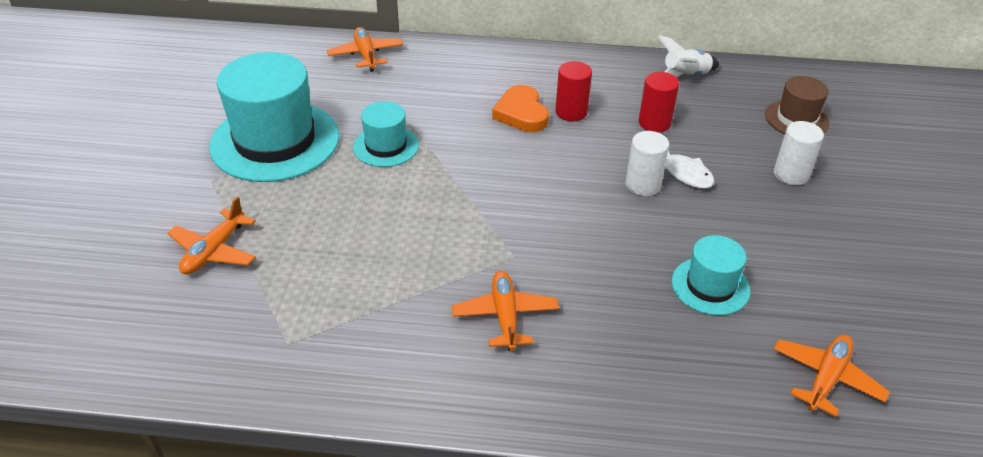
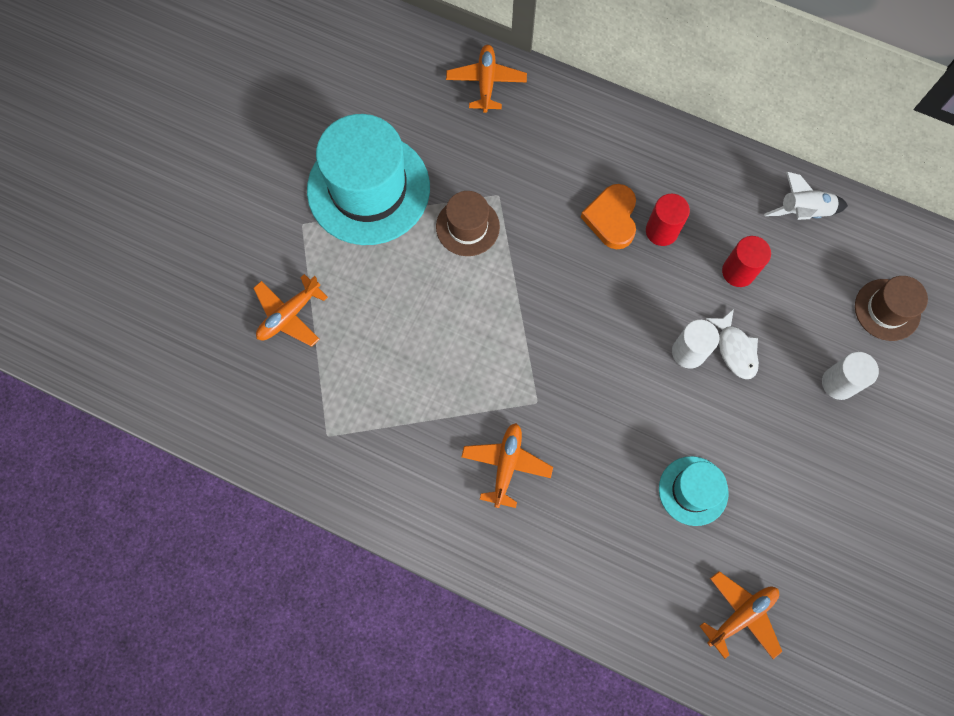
camera: 20 degrees right, 30 degrees up
turquoise hat [353,101,419,167] -> brown hat [436,191,500,256]

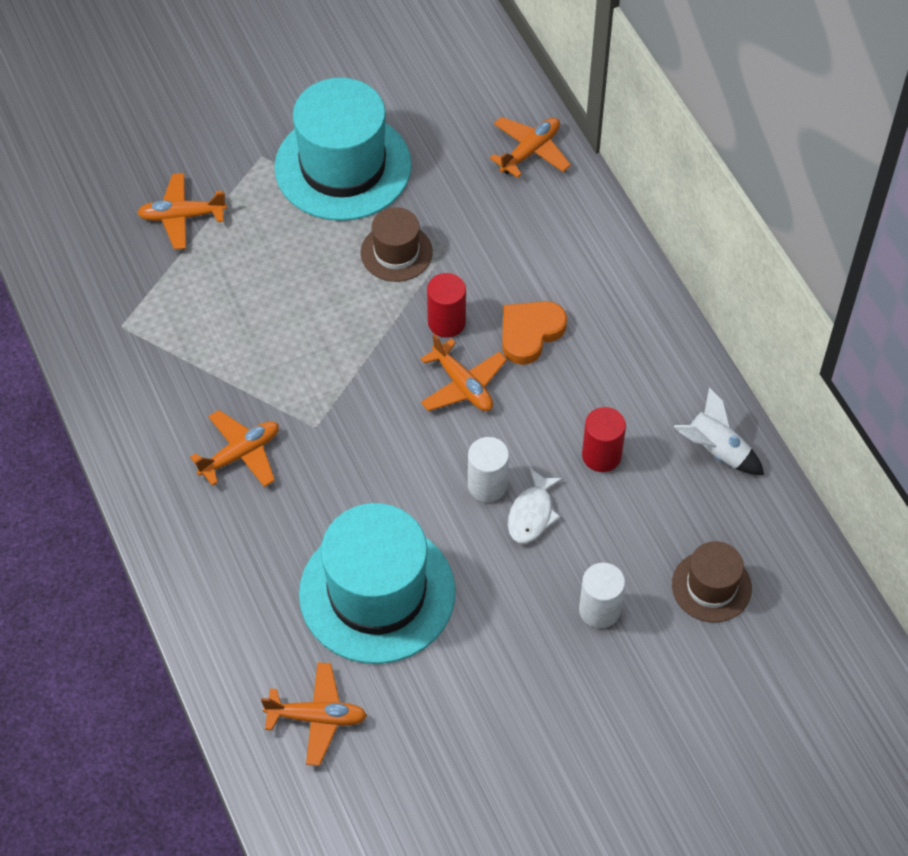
camera: 40 degrees right, 15 degrees down
red cylinder [646,194,690,246] -> red cylinder moved to [427,273,466,338]
turquoise hat [659,456,729,526] -> turquoise hat [299,503,455,664], size x1.95
none -> orange plane [420,334,507,411]

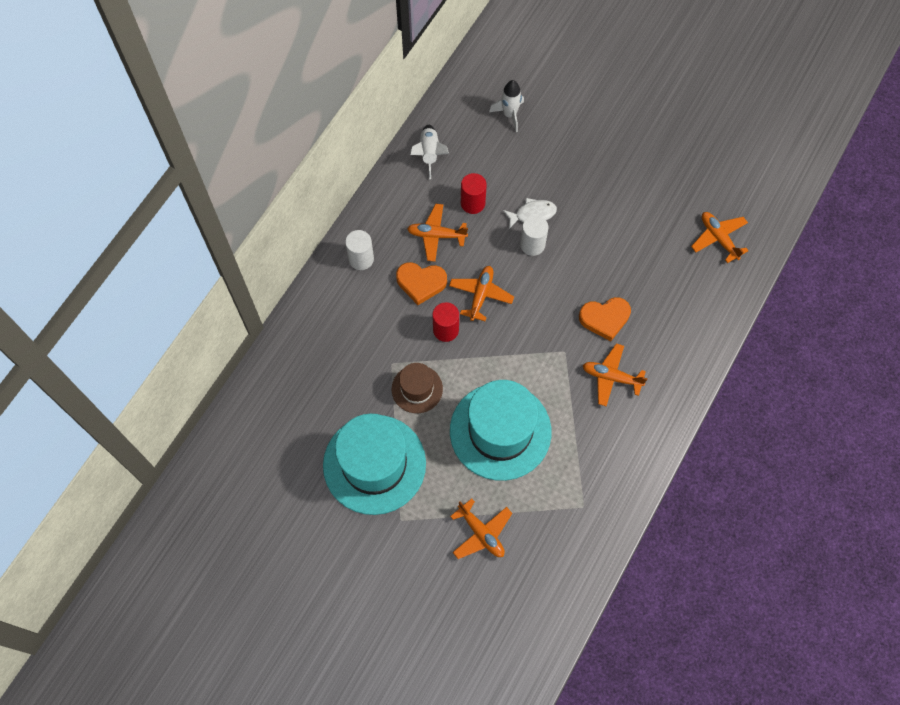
camera: 125 degrees left, 10 degrees up
turquoise hat [299,503,455,664] -> turquoise hat moved to [450,380,552,481]
orange plane [490,117,571,178] -> orange plane moved to [407,204,468,262]
white cylinder [579,563,625,628] -> white cylinder moved to [345,230,374,270]
brown hat [672,541,752,623] -> white rocket [489,80,524,132]
none -> orange heart [579,297,631,341]

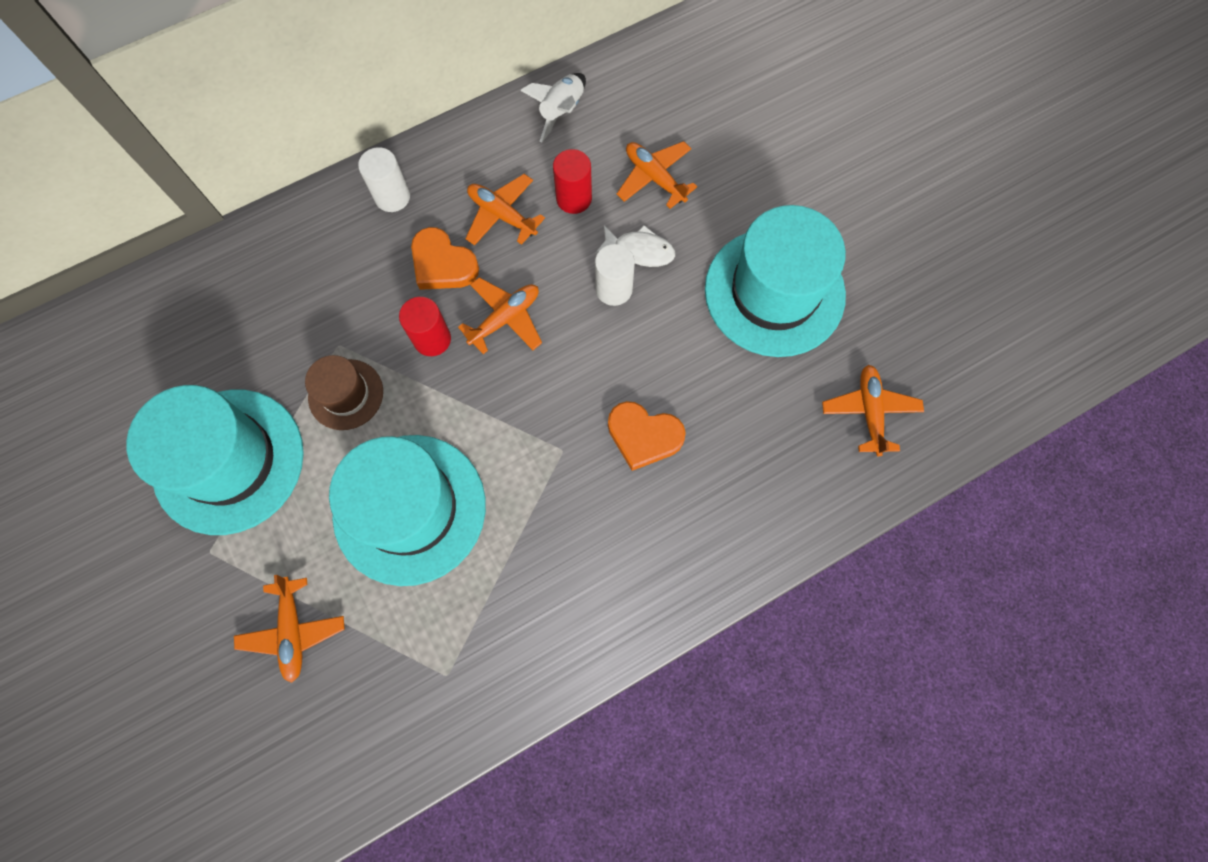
camera: 30 degrees right, 5 degrees up
white rocket [489,80,524,132] -> none
orange plane [583,343,648,406] -> orange plane moved to [617,141,697,209]
none -> turquoise hat [705,205,846,357]

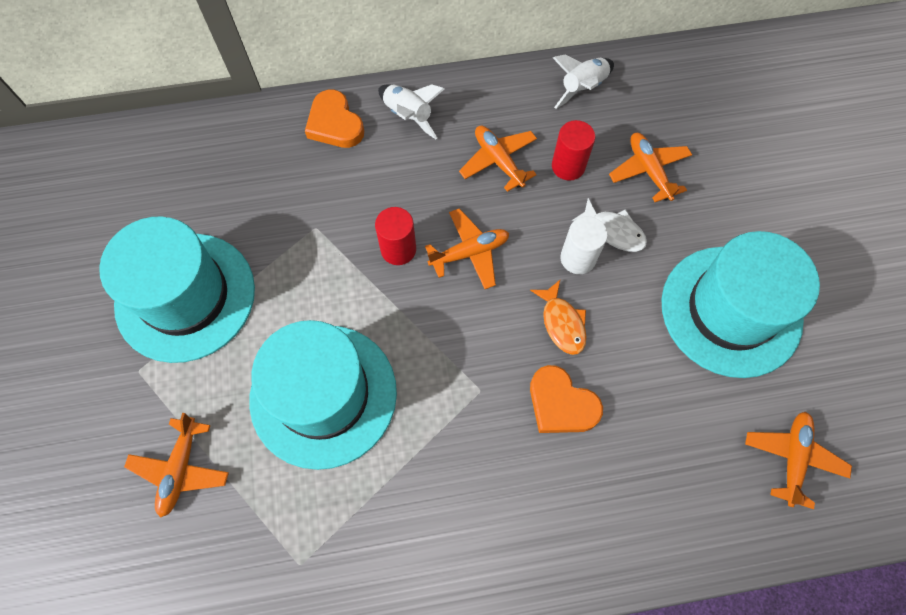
camera: 20 degrees right, 5 degrees down
brown hat [305,355,383,430] -> none
white cylinder [358,147,410,212] -> white rocket [378,84,444,139]
orange heart [411,227,479,290] -> orange heart moved to [305,90,364,148]
none -> orange fish [530,280,587,355]

